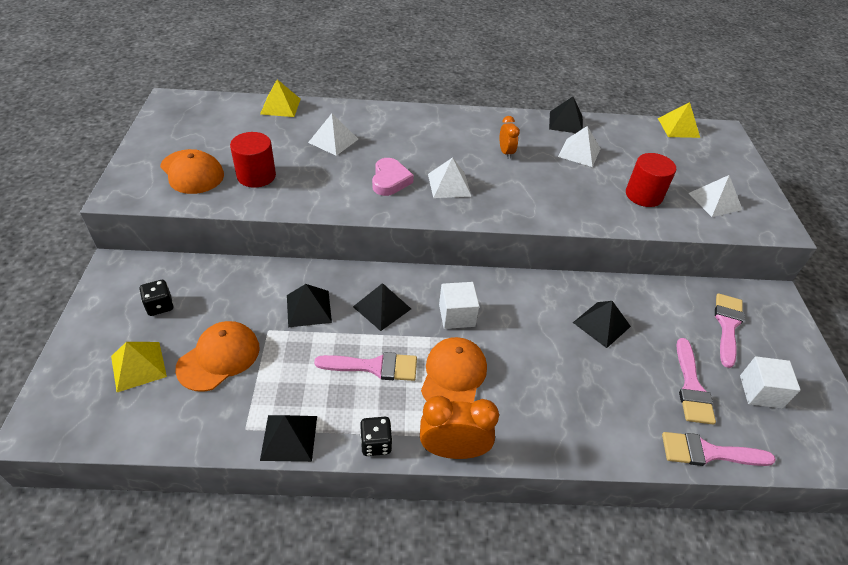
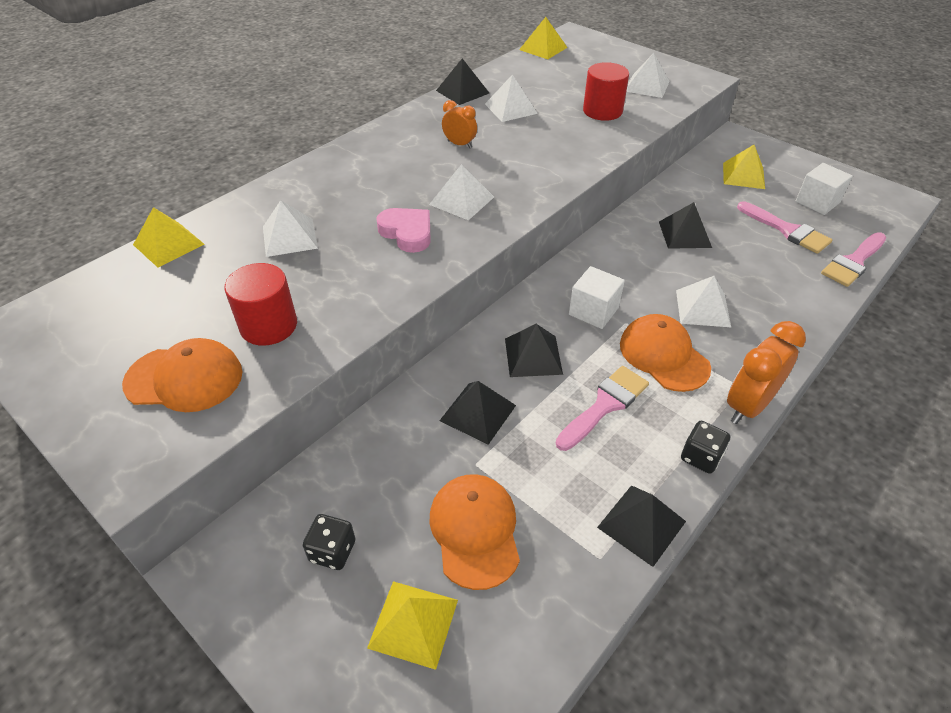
camera: 45 degrees left, 0 degrees up
pink brush [715,293,744,368] -> yellow pyramid [723,145,765,189]
none -> white pyramid [676,276,731,327]

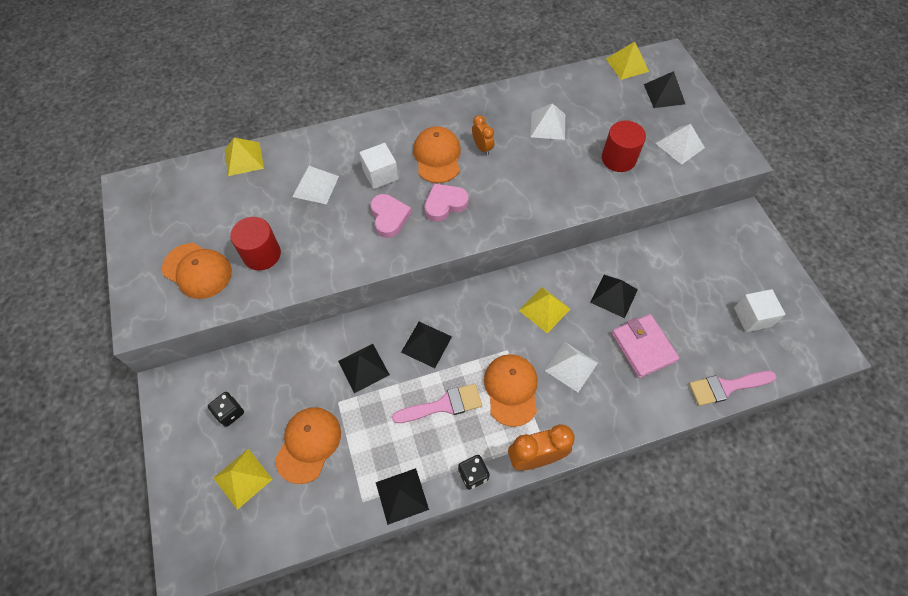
camera: 30 degrees right, 15 degrees up
white pyramid [429,164,494,220] -> pink heart [425,183,469,222]
black pyramid [436,58,489,105] -> black pyramid moved to [644,71,685,108]
white cube [569,266,625,329] -> white cube moved to [359,143,398,189]
yellow pyramid [723,145,765,189] -> yellow pyramid moved to [519,287,570,334]
pink brush [737,201,832,254] -> none
none -> orange cap [413,126,461,183]
none -> pink wallet [612,314,679,378]

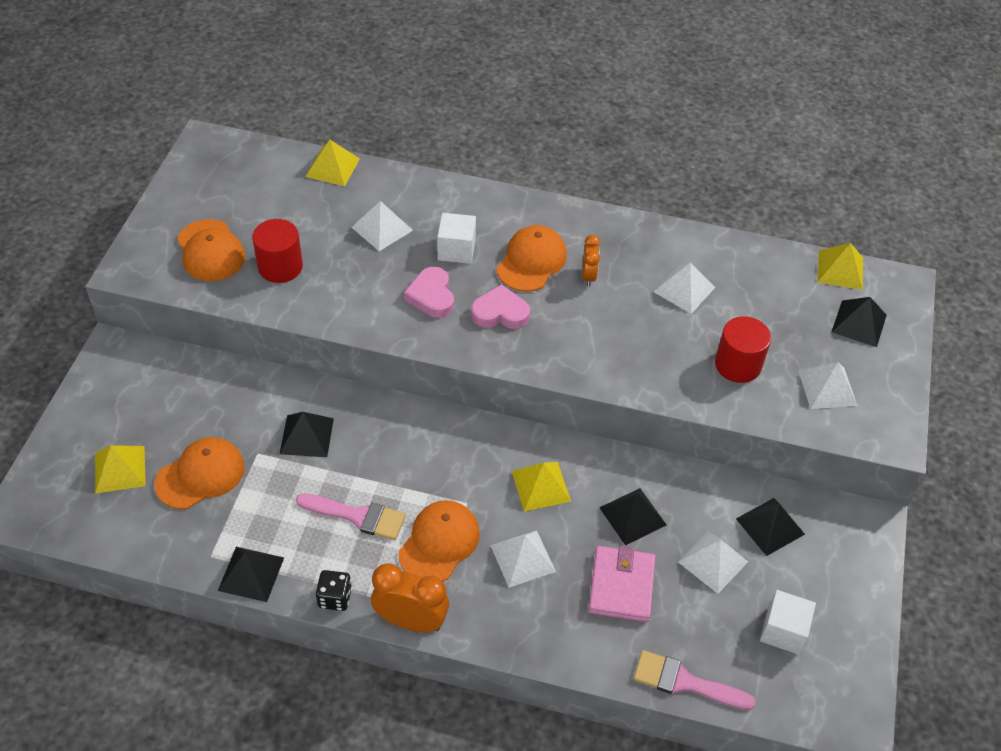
camera: 30 degrees right, 10 degrees down
black dice [208,392,244,427] -> none
pink heart [370,194,411,238] -> pink heart turned 150 degrees clockwise [404,267,454,318]
black pyramid [401,322,452,368] -> black pyramid moved to [736,498,805,556]
none -> white pyramid [678,531,748,594]

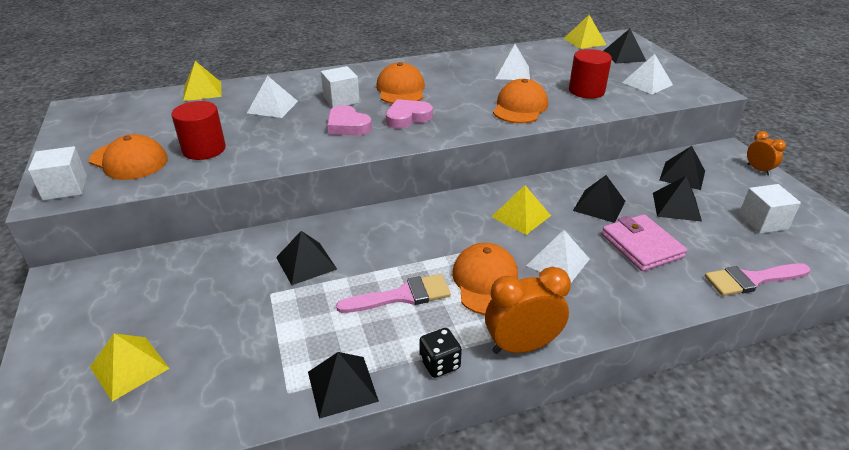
camera: 30 degrees left, 15 degrees down
orange cap [154,437,245,509] -> orange cap moved to [493,79,548,123]
orange clock [582,235,600,287] -> orange clock moved to [747,131,786,176]
white pyramid [678,531,748,594] -> black pyramid [653,176,702,222]
none -> white cube [28,146,87,201]

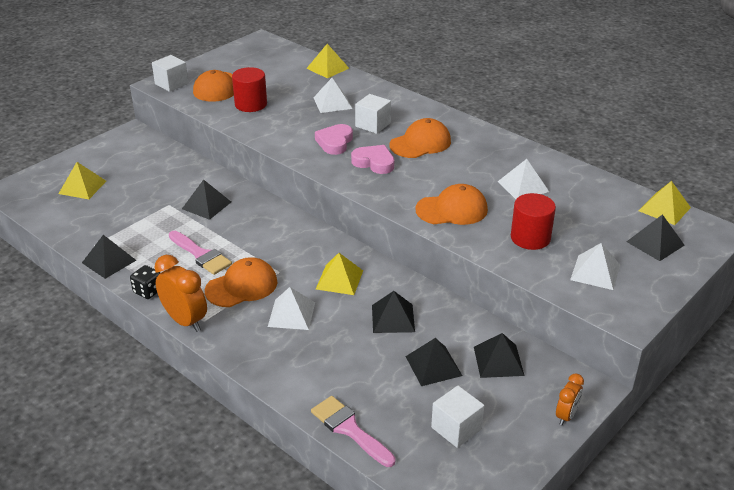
camera: 60 degrees right, 0 degrees up
pink wallet [602,214,687,271] -> none

